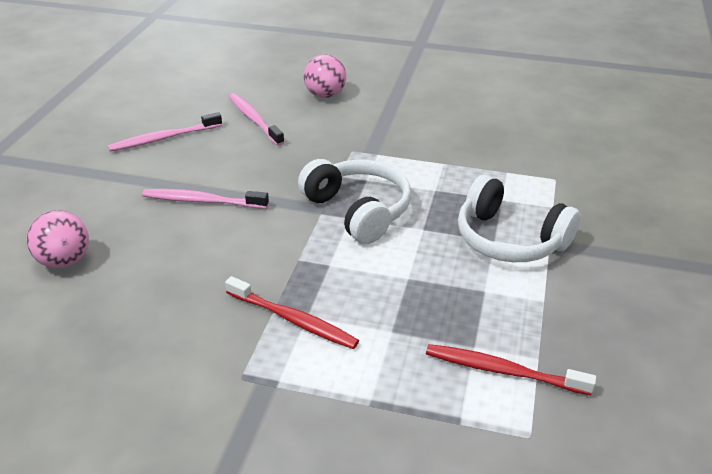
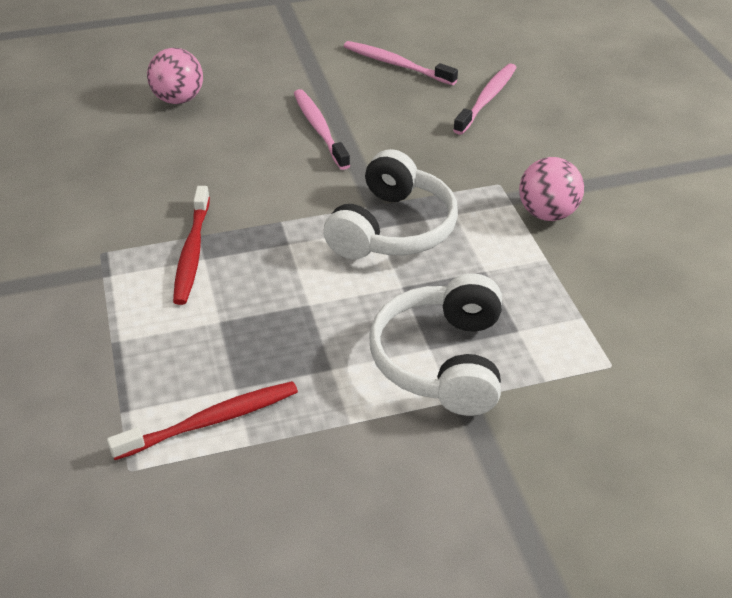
camera: 60 degrees right, 5 degrees up
pink ball [304,54,346,98] -> pink ball moved to [519,157,584,221]
red toothbrush [426,344,596,395] -> red toothbrush turned 75 degrees clockwise [107,381,298,460]

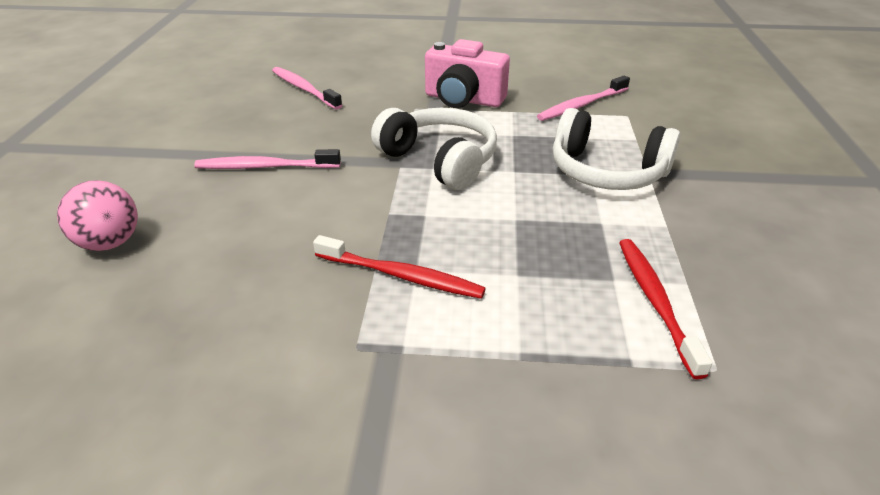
camera: 70 degrees left, 5 degrees down
pink toothbrush [344,41,458,85] -> pink toothbrush moved to [537,76,630,121]
pink ball [519,157,584,221] -> pink camera [425,39,510,108]

